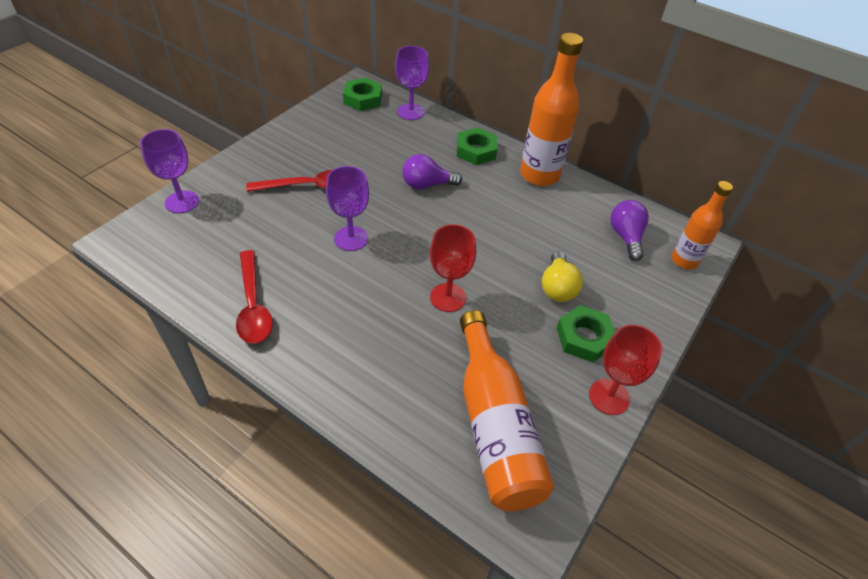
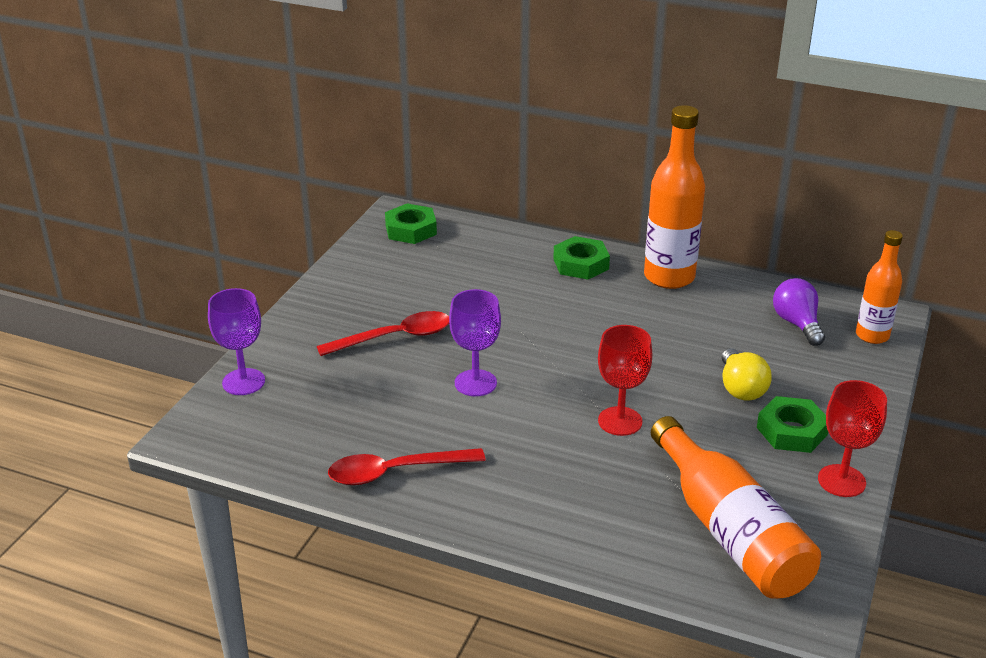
camera: 10 degrees left, 15 degrees down
red spoon [236,250,273,344] -> red spoon turned 105 degrees clockwise [328,448,486,485]
purple goblet [395,46,429,120] -> none
purple light bulb [402,154,462,189] -> none

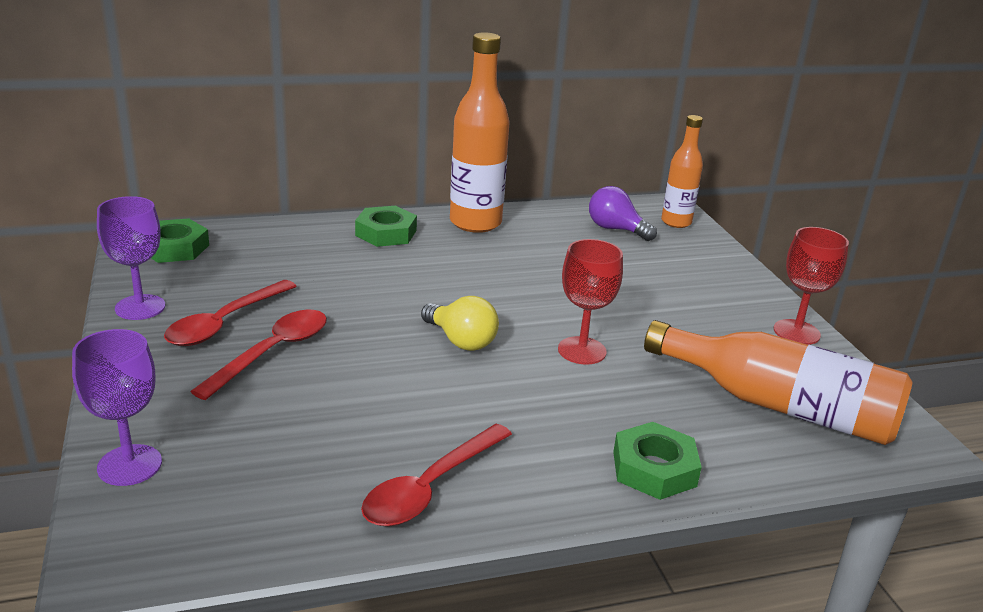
camera: 40 degrees left, 5 degrees down
purple goblet [449,289,501,396] -> purple goblet moved to [97,196,165,320]
yellow light bulb [722,348,772,401] -> yellow light bulb moved to [421,296,499,351]
green nut [757,396,828,453] -> green nut moved to [613,422,702,500]
none -> red spoon [164,280,297,346]

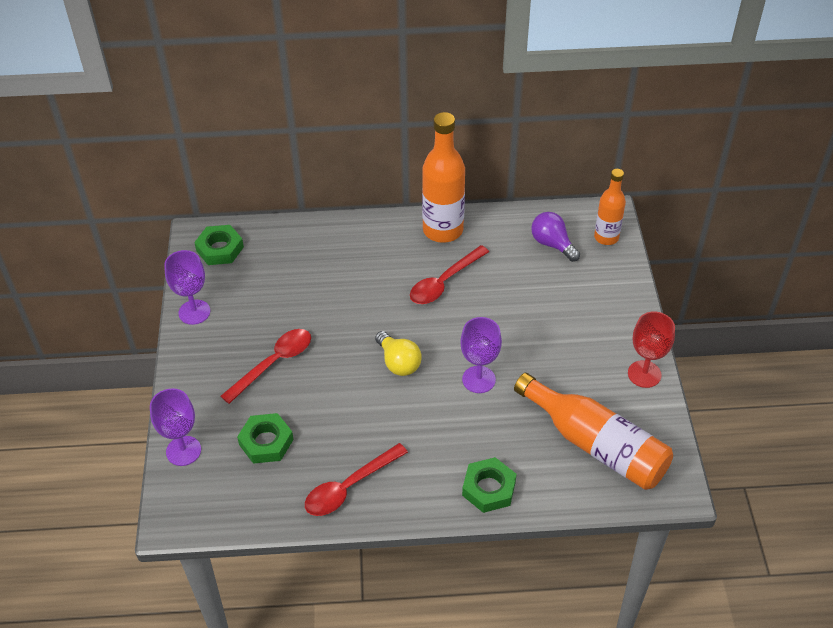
camera: 15 degrees right, 20 degrees up
red spoon [164,280,297,346] -> red spoon moved to [410,245,489,304]
green nut [355,206,417,247] -> green nut moved to [237,413,294,464]
red goblet [558,239,623,364] -> purple goblet [460,317,502,393]

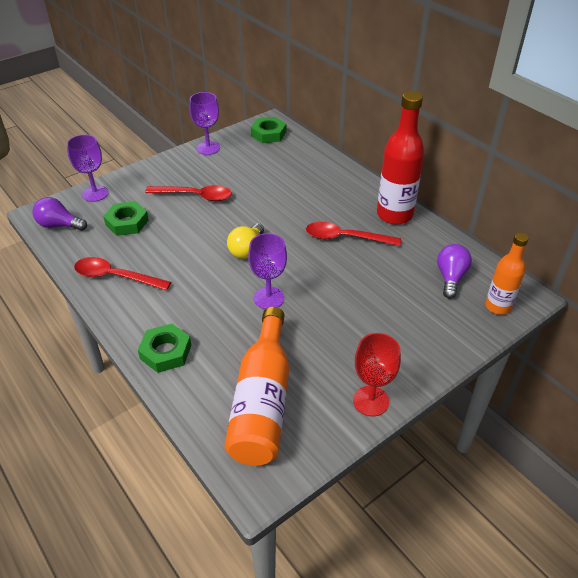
camera: 55 degrees right, 5 degrees down
orange bottle [422,112,465,243] -> red bottle [377,91,425,225]
none -> purple light bulb [32,197,87,231]

